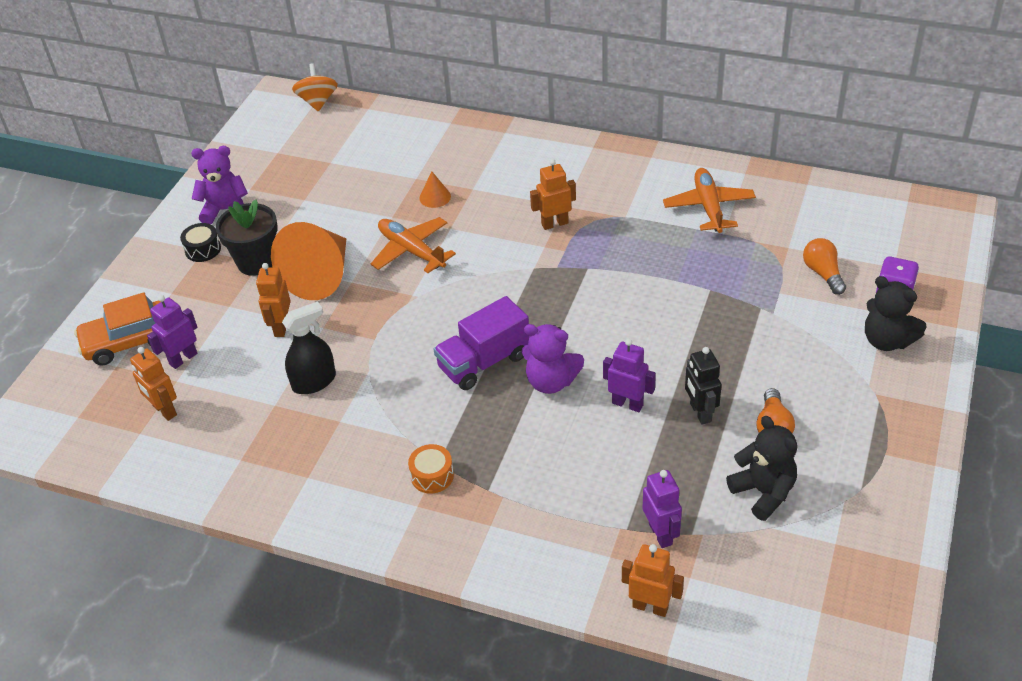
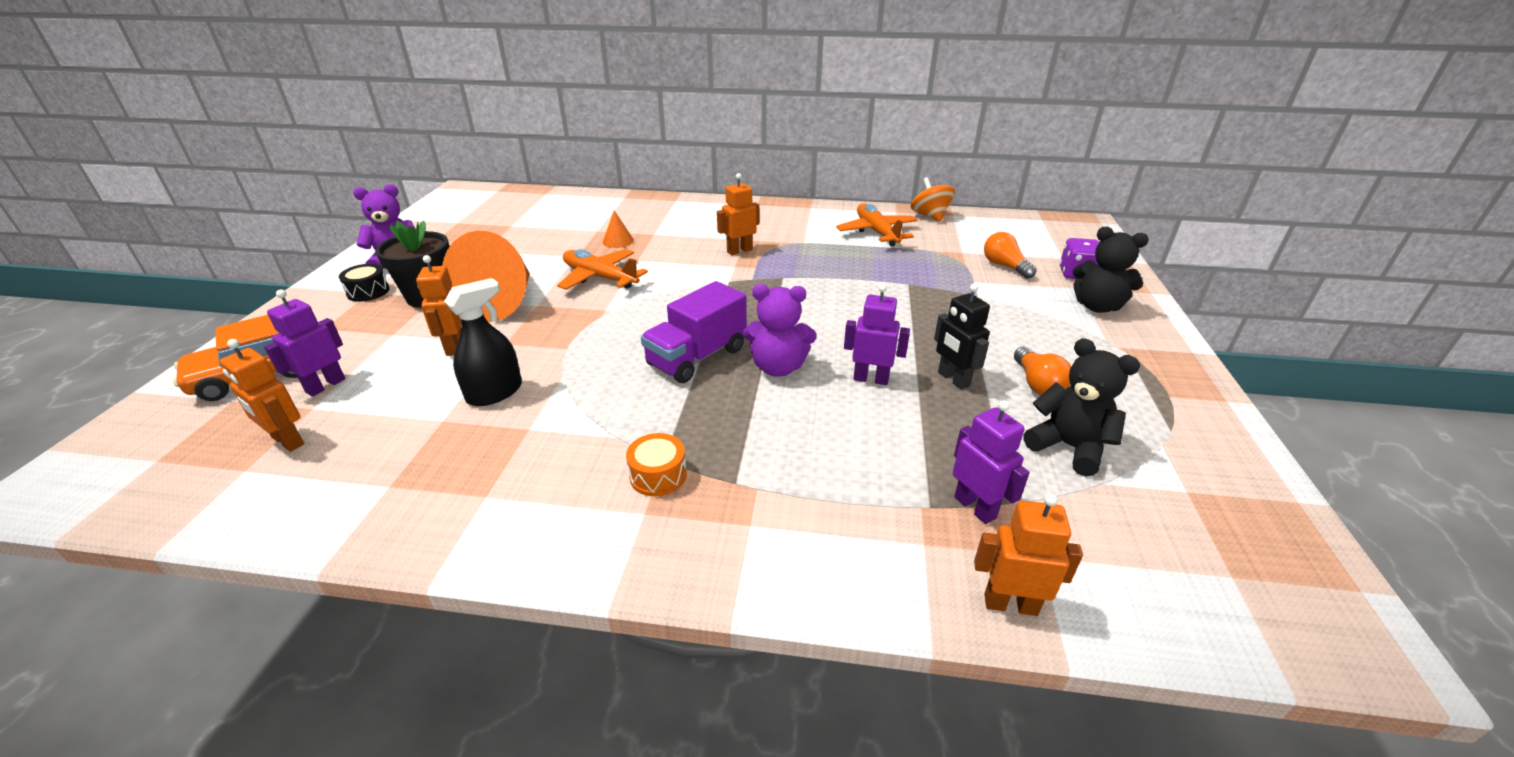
camera: 15 degrees left, 10 degrees down
orange spinning top [292,63,338,112] -> orange spinning top moved to [911,177,955,222]

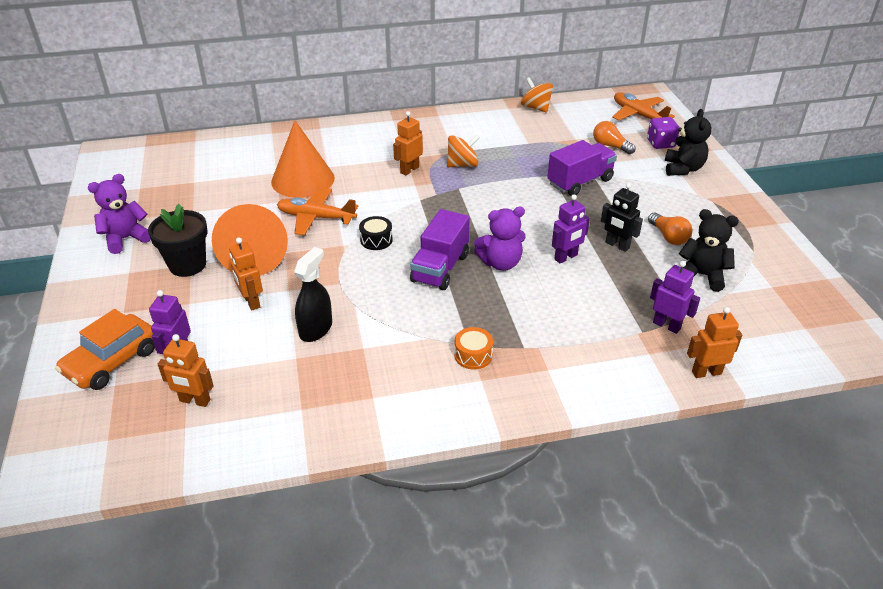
camera: 20 degrees left, 5 degrees up
black drum [339,264,390,302] -> black drum moved to [359,216,393,250]
orange cone [603,211,634,248] -> orange cone [271,121,335,198], size x2.36
orange plane [836,203,918,246] -> orange plane moved to [612,92,675,121]
purple robot [844,284,910,385] -> purple robot turned 150 degrees clockwise [552,194,590,264]
black teddy bear [1073,227,1149,313] -> black teddy bear turned 90 degrees counterclockwise [665,109,711,176]
none -> orange spinning top [447,135,480,167]
none -> purple truck [547,140,617,196]

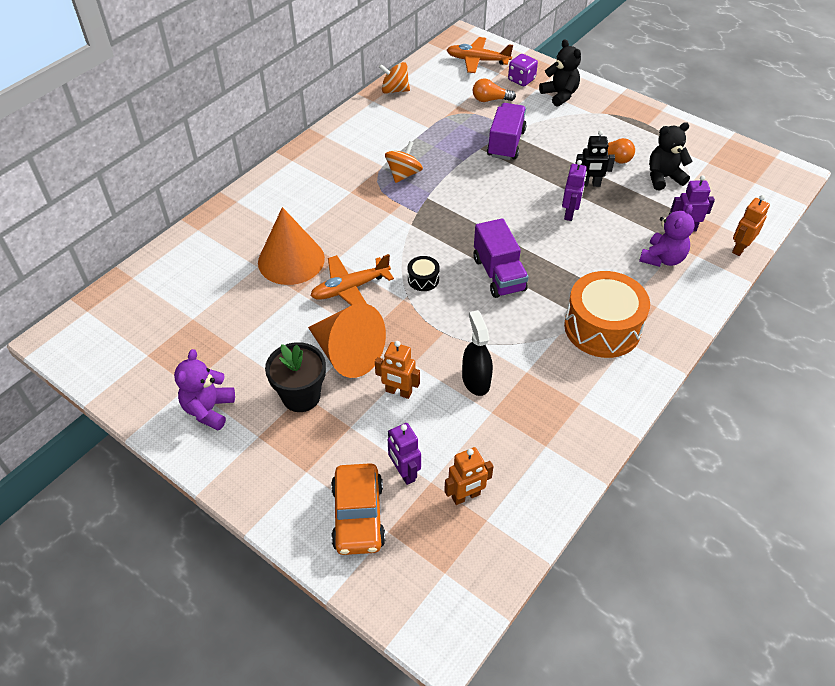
camera: 40 degrees left, 10 degrees up
orange robot [393,111,423,176] -> none
orange drum [454,327,493,370] -> orange drum [564,271,650,358], size x2.29
purple teddy bear [474,207,526,271] -> purple teddy bear moved to [639,204,694,267]

